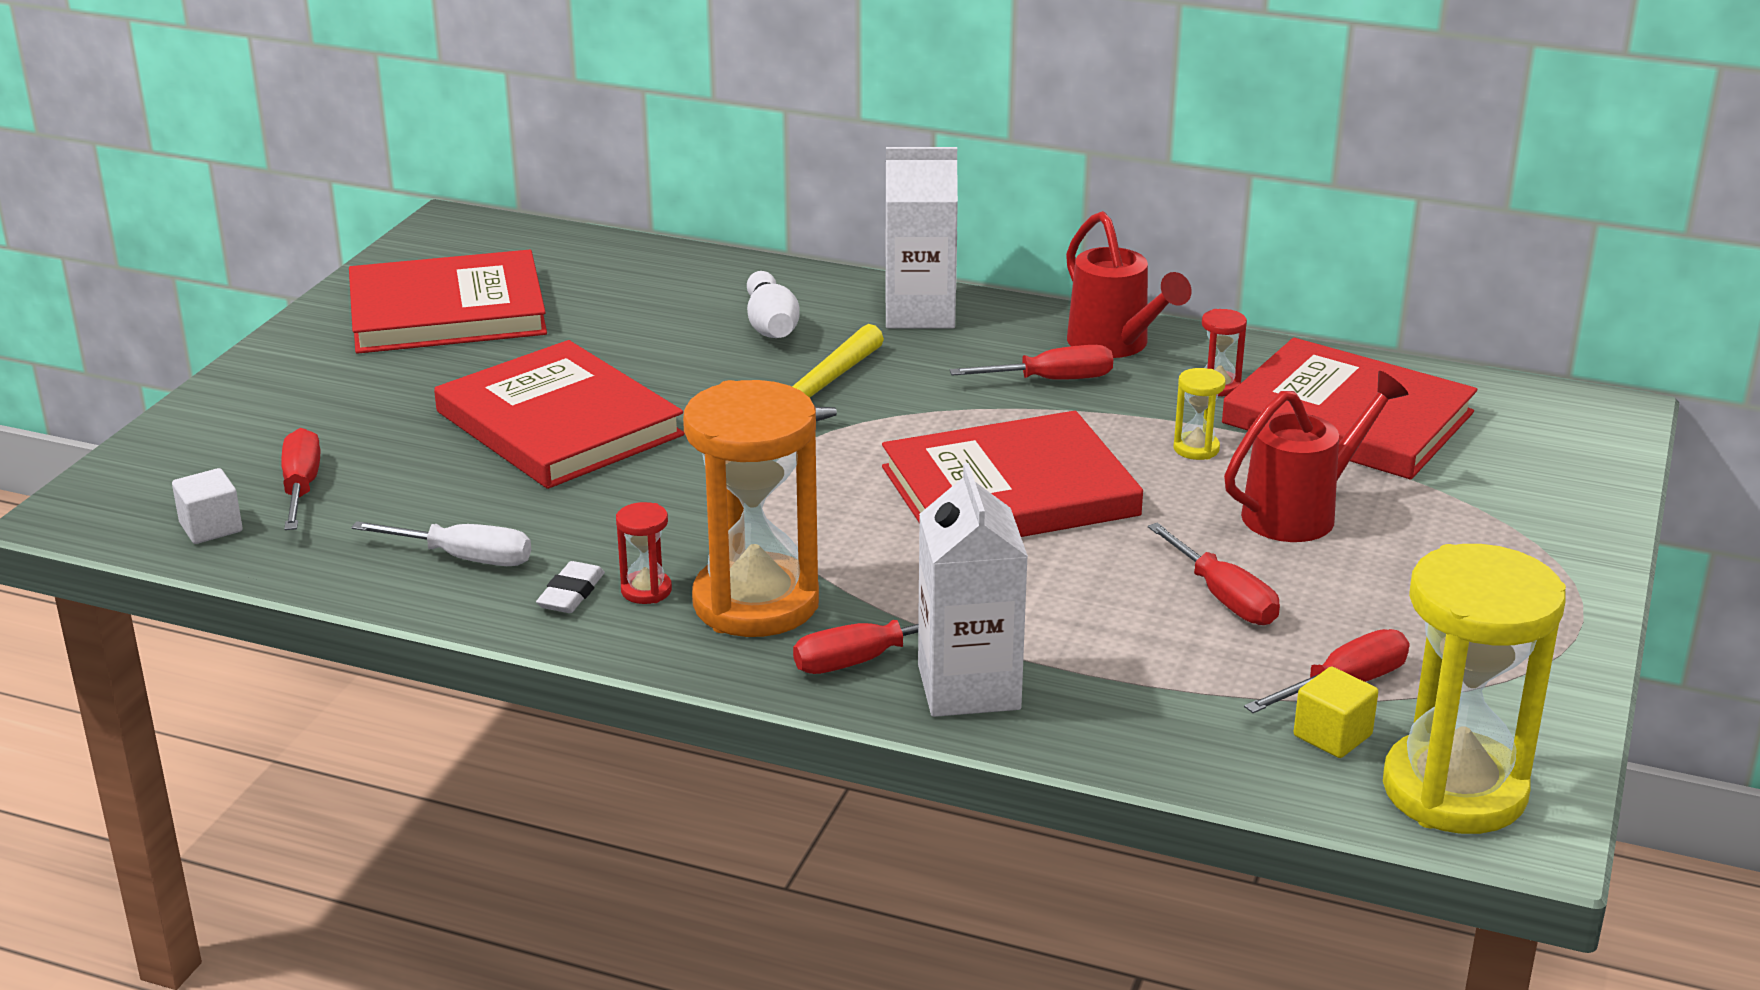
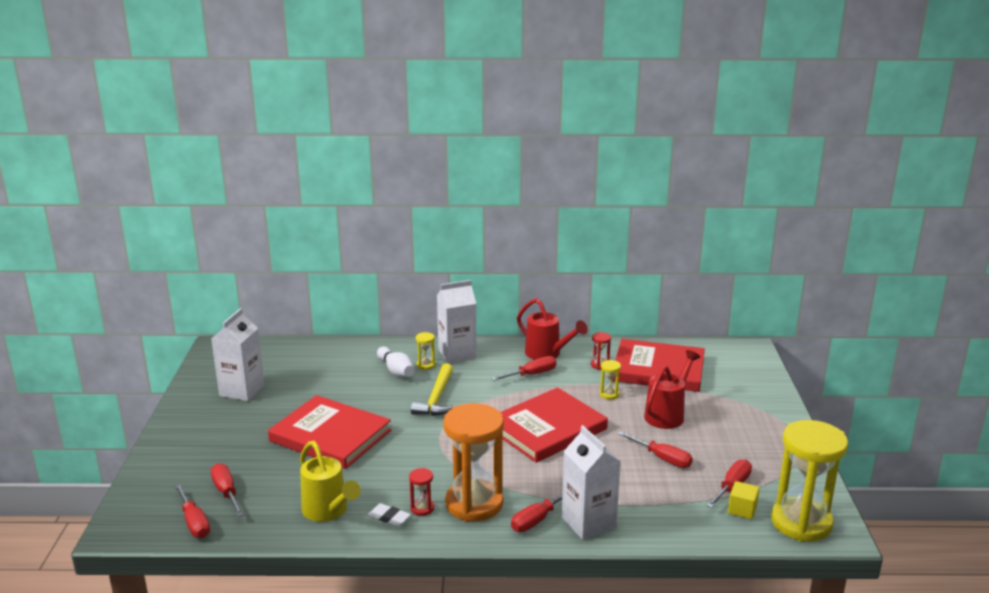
camera: 20 degrees left, 5 degrees down
white cube [172,468,243,544] -> red screwdriver [175,484,210,538]
red book [349,250,547,354] -> white carton [211,308,264,401]
white screwdriver [351,521,531,566] -> yellow watering can [300,441,361,522]
white eraser [536,561,605,613] -> white eraser turned 60 degrees counterclockwise [368,503,411,526]
none -> yellow hourglass [416,332,435,370]

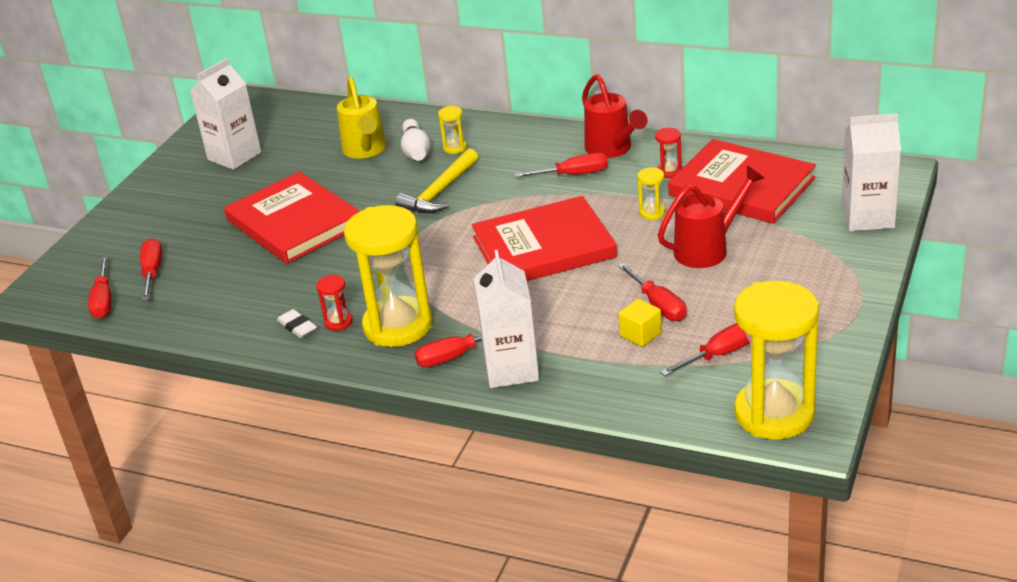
camera: 25 degrees right, 10 degrees up
yellow watering can [300,441,361,522] -> yellow watering can moved to [337,77,387,159]
white carton [437,280,477,363] -> white carton moved to [842,113,901,231]
orange hourglass [443,403,504,522] -> yellow hourglass [344,205,433,347]
yellow cube [728,481,760,519] -> yellow cube moved to [619,299,662,347]

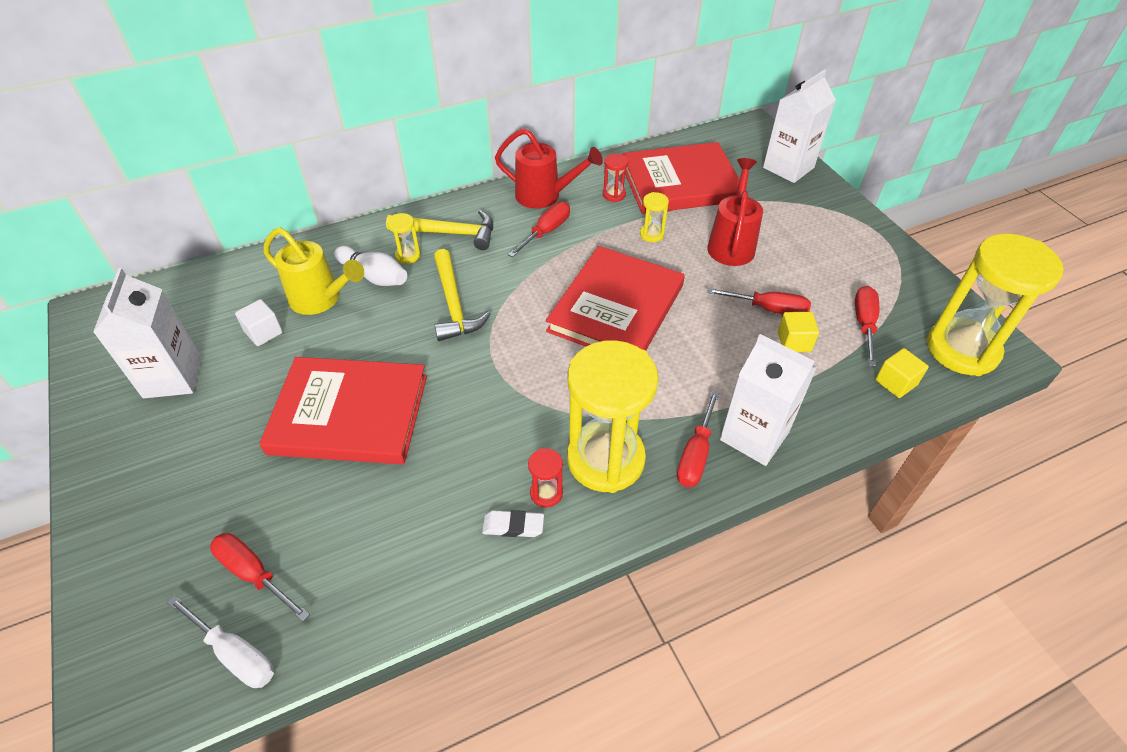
camera: 50 degrees left, 15 degrees up
red screwdriver [88,256,111,318] -> white screwdriver [167,595,274,688]
none -> white cube [235,299,283,346]
none -> yellow hammer [386,210,493,250]
none -> yellow cube [875,348,929,398]

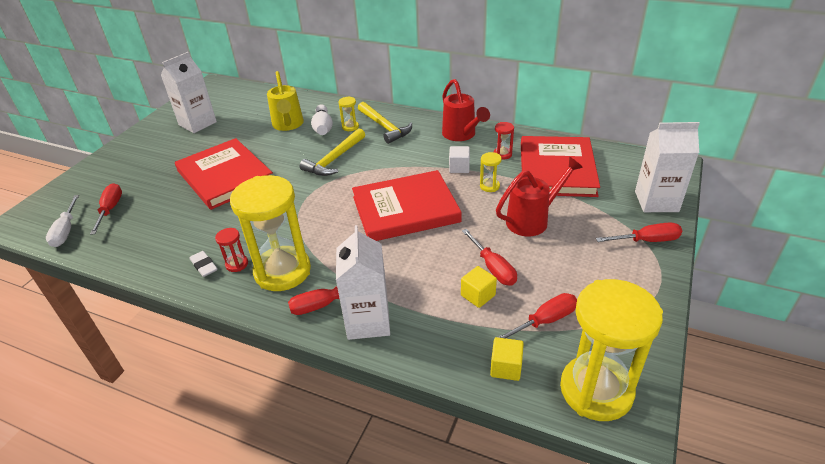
camera: 50 degrees right, 10 degrees down
white cube [235,299,283,346] -> white cube moved to [449,146,470,173]
red screwdriver [508,202,570,257] -> red screwdriver moved to [596,223,682,242]
red book [622,142,740,214] -> red book turned 60 degrees clockwise [521,136,600,197]

